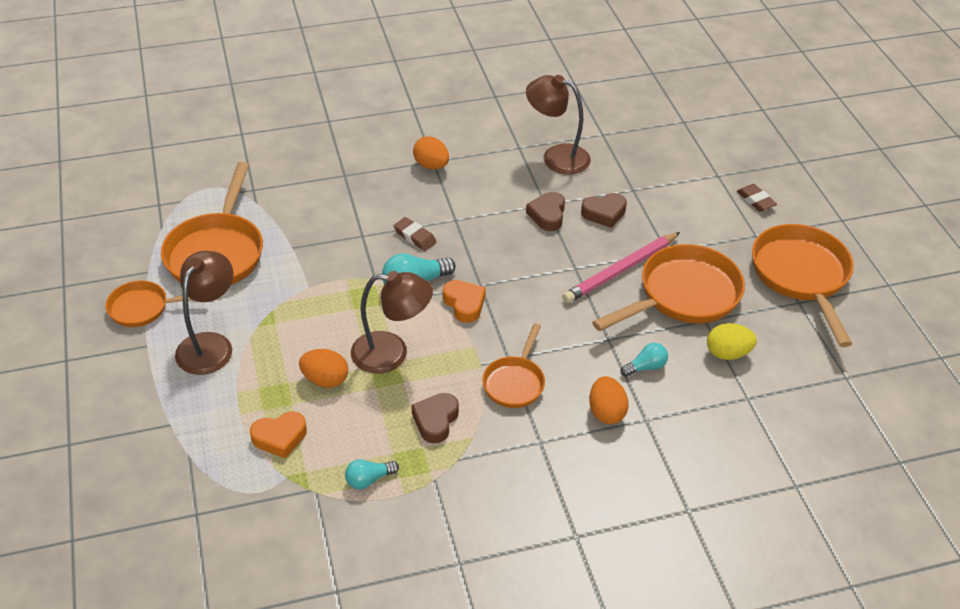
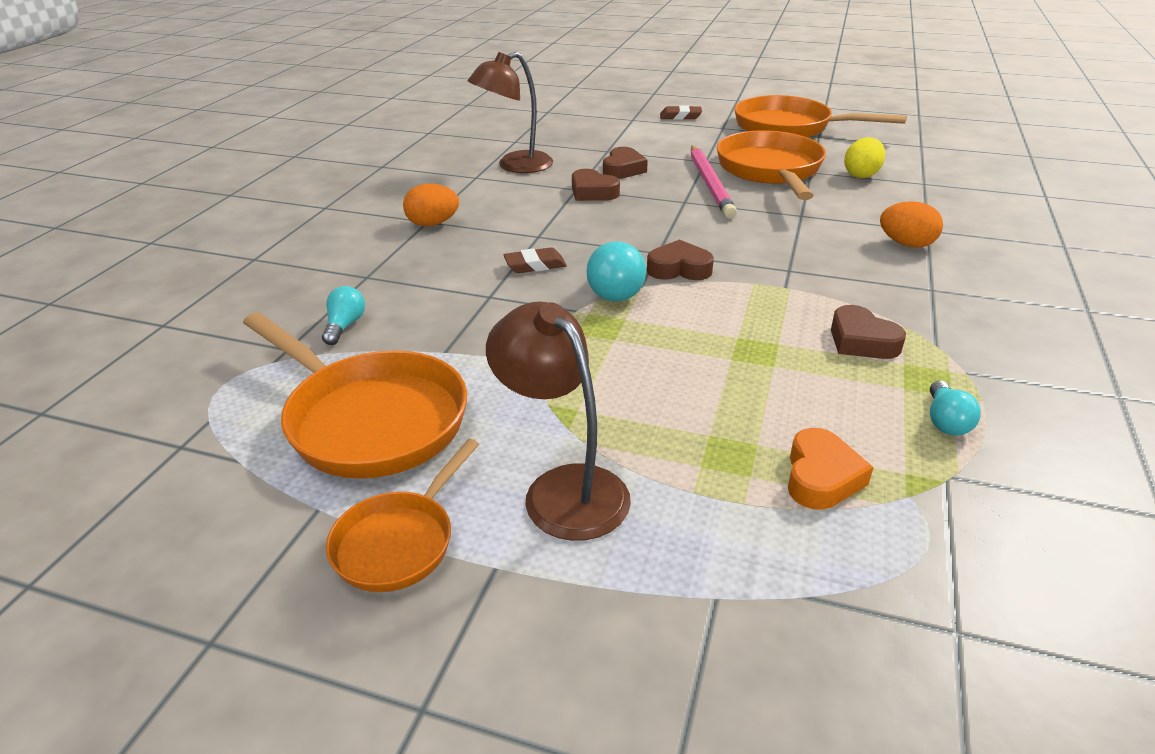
camera: 55 degrees left, 10 degrees down
orange egg [299,349,348,388] -> none
brown lamp [351,271,433,374] -> none
orange heart [443,280,486,323] -> brown heart [647,239,714,280]
orange pan [482,323,545,408] -> none
turquoise light bulb [621,343,668,377] -> turquoise light bulb moved to [322,286,365,345]

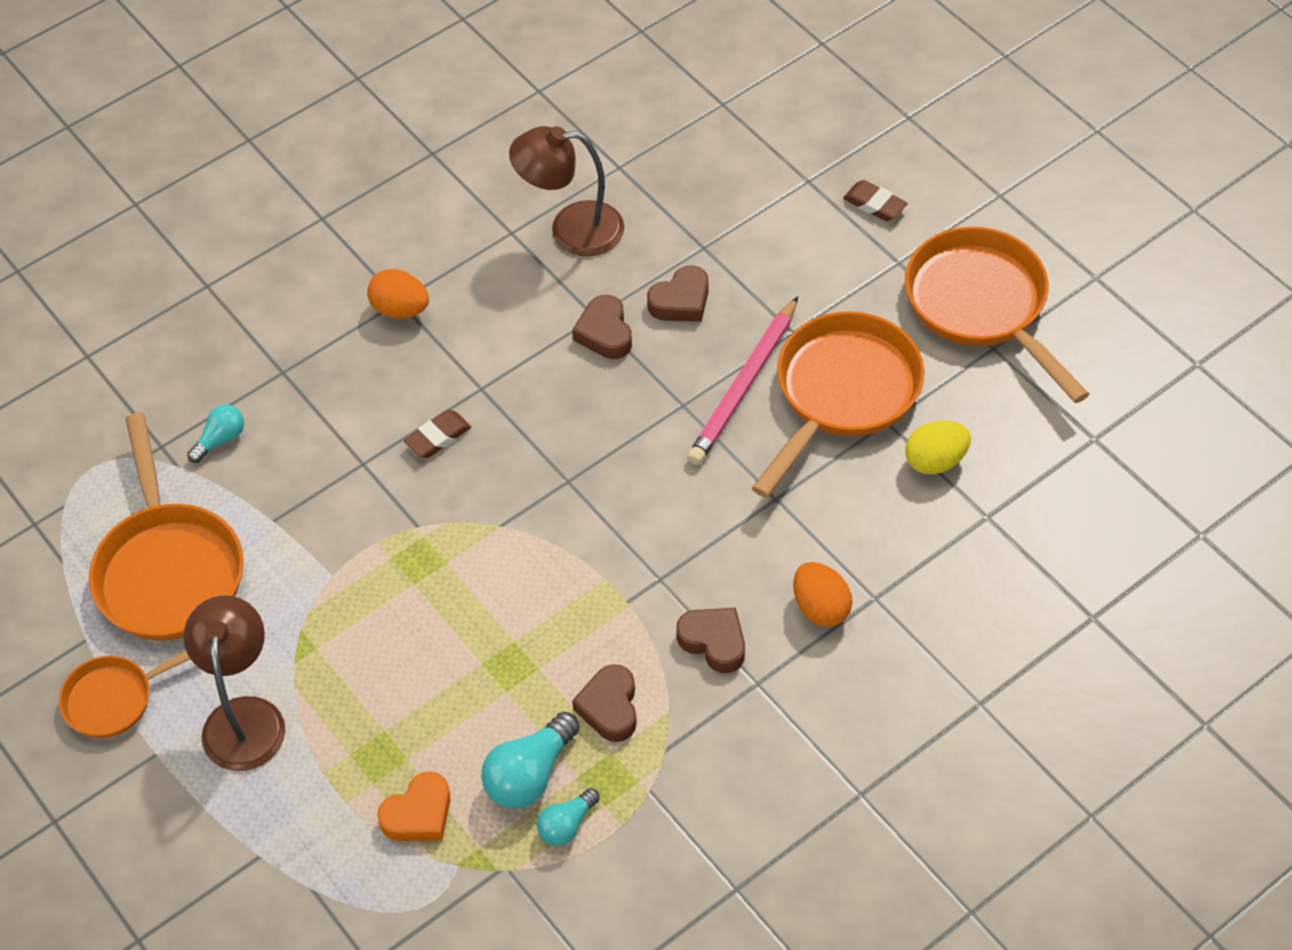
camera: 35 degrees right, 20 degrees up
brown eraser [504,247,567,273] -> brown eraser turned 60 degrees counterclockwise [404,410,471,458]
turquoise light bulb [586,241,646,301] -> turquoise light bulb moved to [481,712,580,809]
brown heart [647,239,714,280] -> brown heart moved to [676,608,745,673]

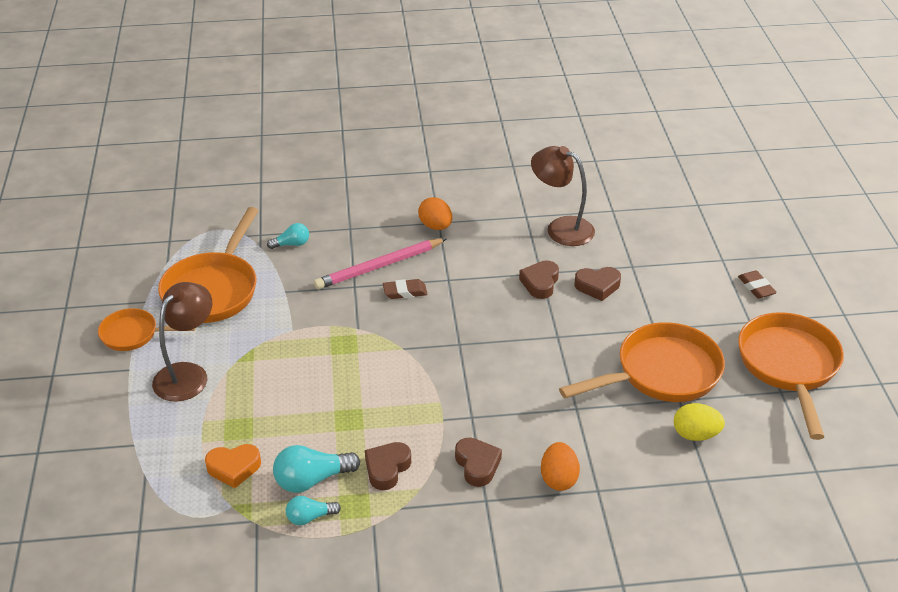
camera: 30 degrees right, 15 degrees down
pink pencil [687,296,798,465] -> pink pencil moved to [314,238,447,289]

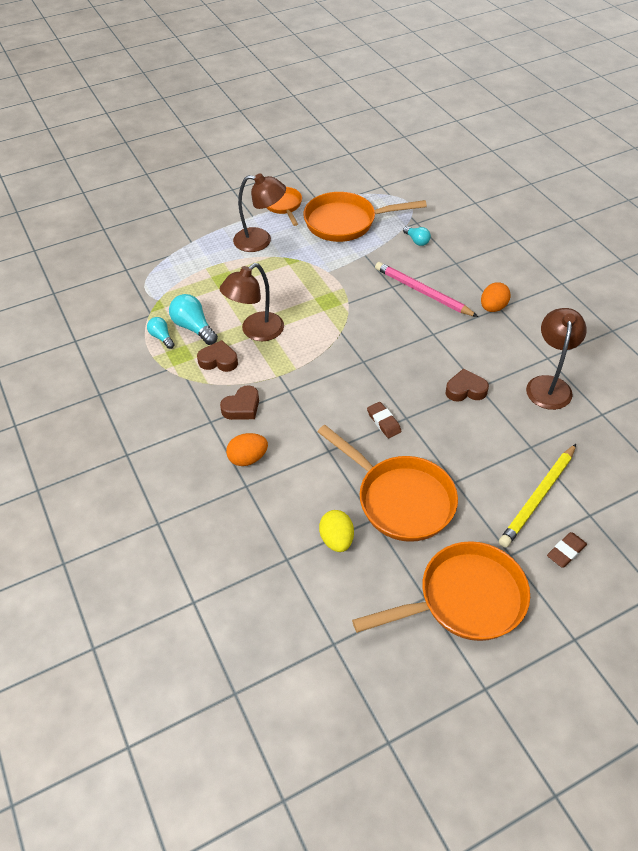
camera: 70 degrees right, 10 degrees up
orange heart [205,444,261,488] -> none
brown eraser [383,279,427,299] -> brown eraser moved to [367,402,402,438]
brown heart [575,267,621,301] -> none
none -> brown lamp [220,263,284,341]
none -> yellow pencil [499,444,576,548]

